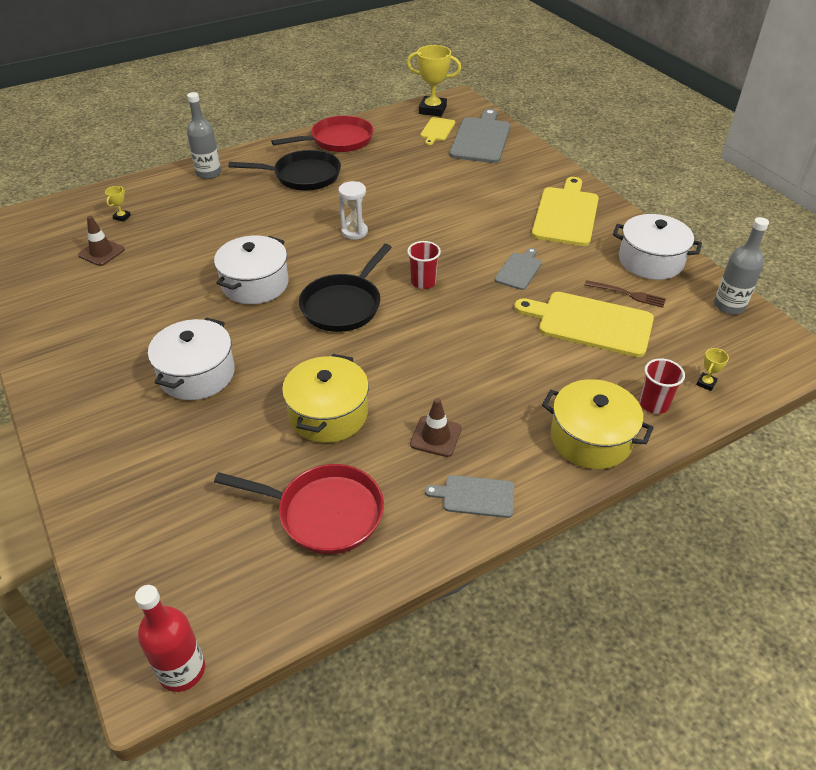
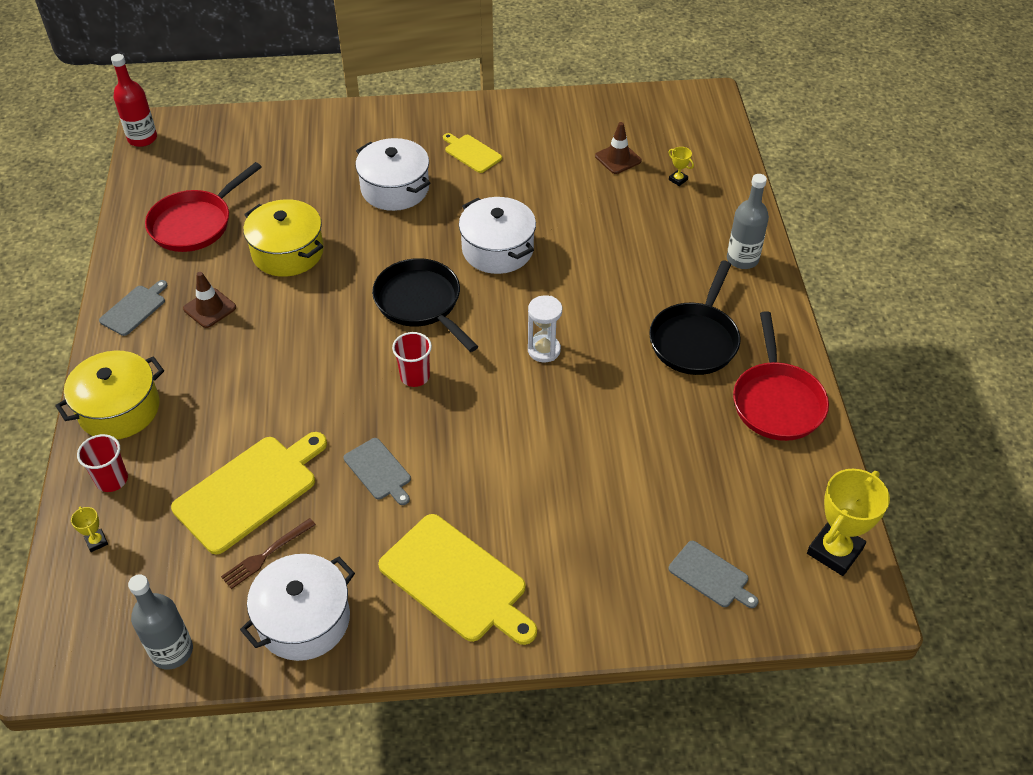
camera: 115 degrees right, 5 degrees up
yellow cutting board [420,117,455,145] -> yellow cutting board moved to [443,133,502,173]
grey cutting board [449,109,511,163] -> grey cutting board [668,541,758,608], size x0.53

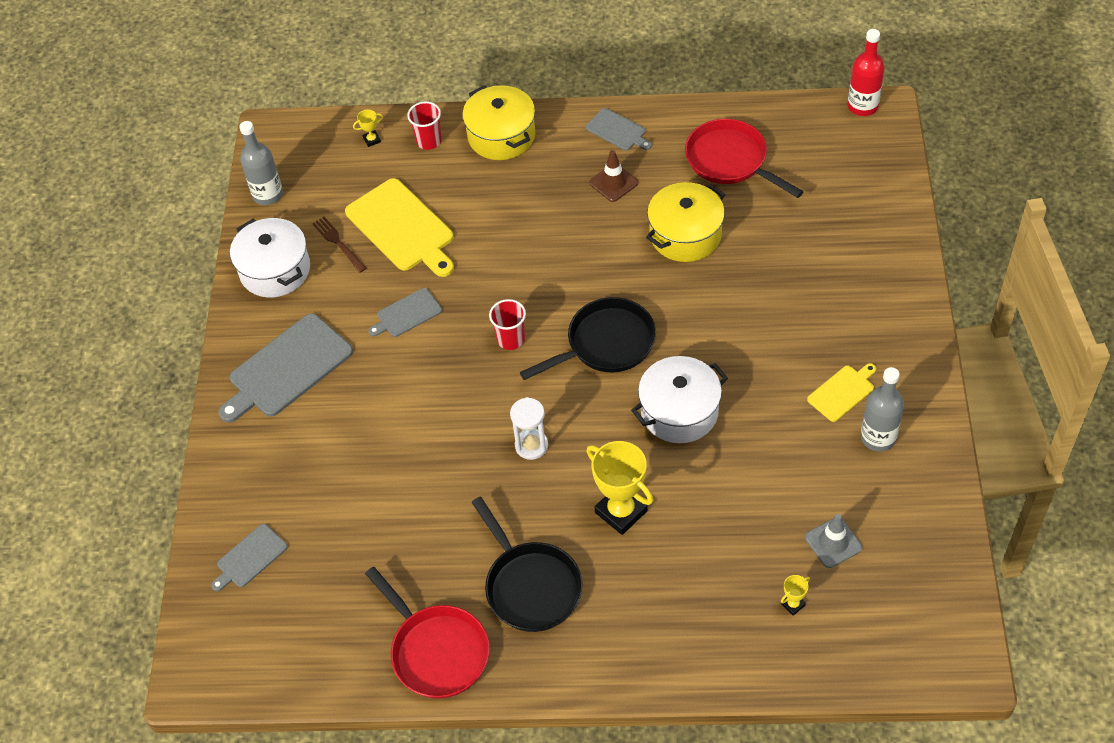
camera: 100 degrees right, 5 degrees up
white pot [355,138,430,211] -> none
yellow cutting board [378,514,537,645] -> grey cutting board [218,314,353,423]
brown traffic cone [595,122,642,174] -> grey traffic cone [805,514,862,568]
black pan [649,261,740,375] -> black pan turned 150 degrees counterclockwise [471,497,582,632]
grey bottle [727,174,769,269] -> grey bottle moved to [861,367,904,452]
red pan [733,311,829,441] -> red pan turned 135 degrees counterclockwise [365,567,490,699]
yellow trophy [807,469,890,576] -> yellow trophy moved to [586,441,653,535]

